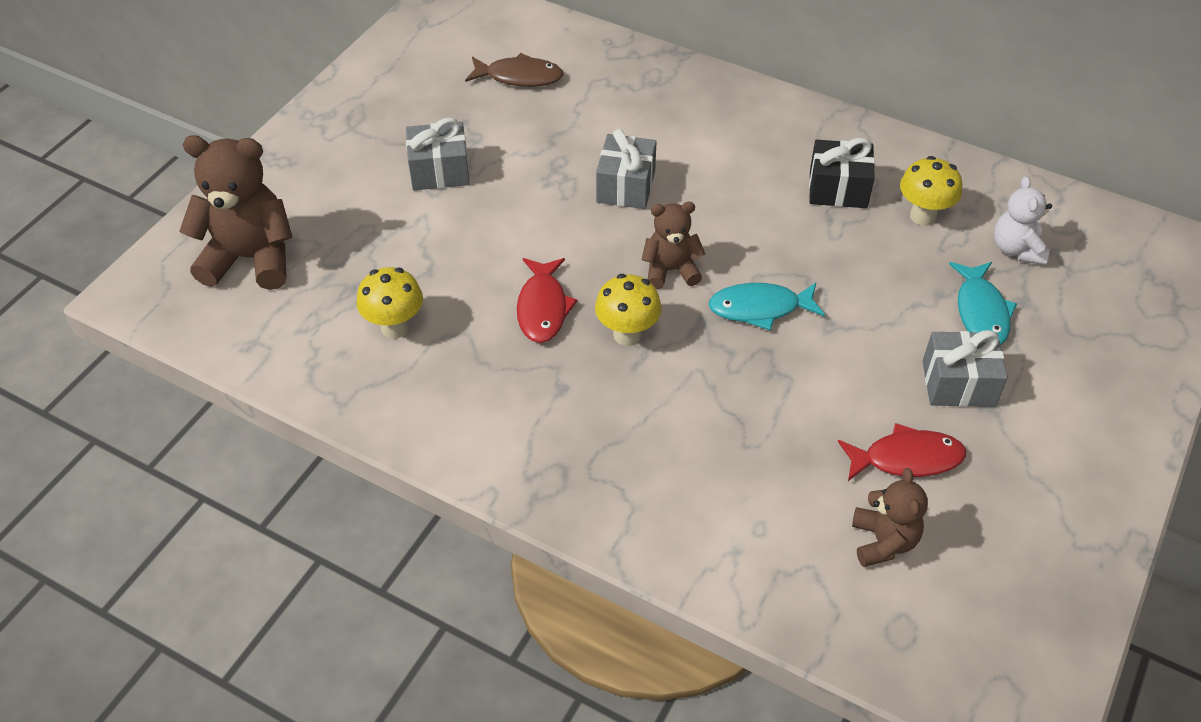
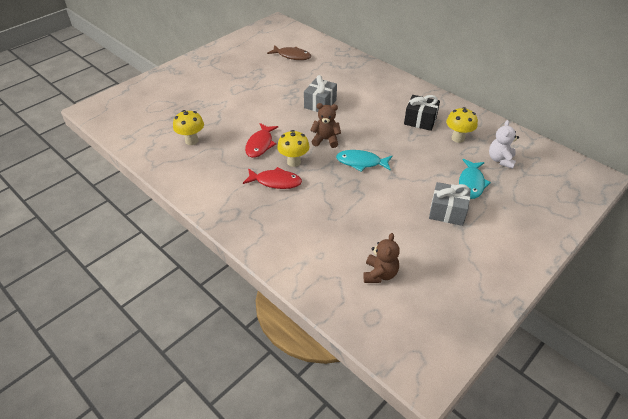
camera: 15 degrees right, 5 degrees down
brown teddy bear [179,135,292,290] -> none
grey gift [406,118,470,190] -> none
red fish [838,423,966,481] -> red fish moved to [243,167,302,189]

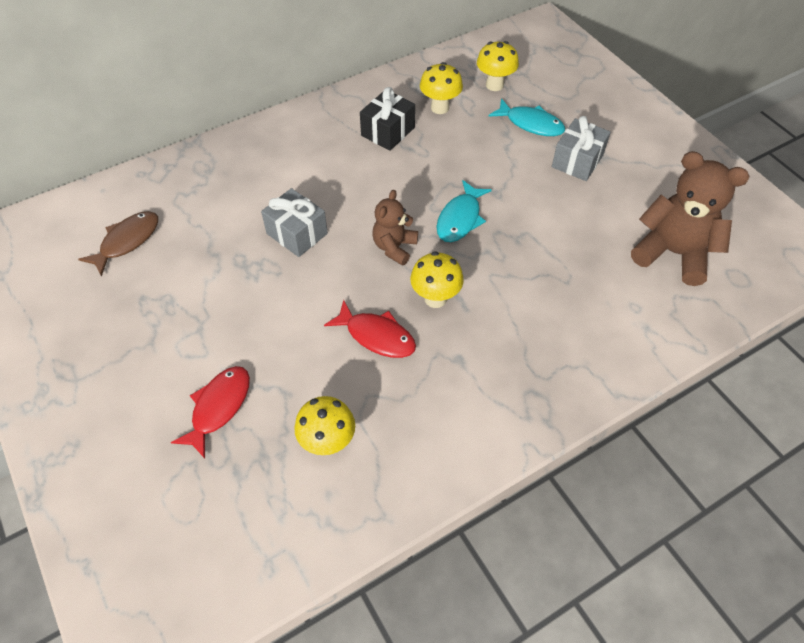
camera: 75 degrees left, 10 degrees up
red fish [243,167,302,189] -> red fish moved to [171,366,250,458]
brown teddy bear [363,233,400,283] -> brown teddy bear [631,151,750,286], size x1.74
white teddy bear [489,120,519,169] -> yellow mushroom [477,41,519,91]

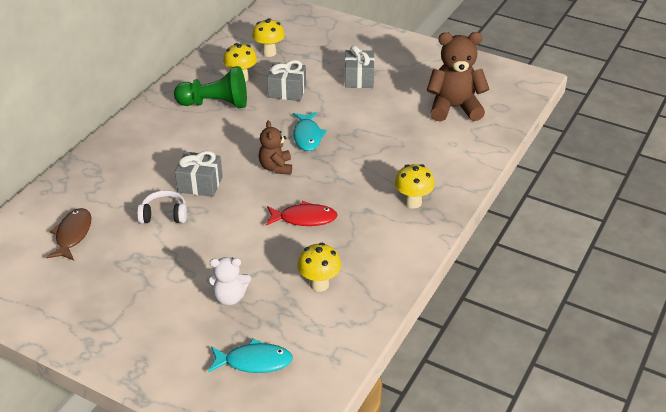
camera: 30 degrees left, 15 degrees down
red fish [171,366,250,458] -> white teddy bear [206,257,251,306]
black gift [360,87,415,151] -> green pawn [174,66,247,108]
yellow mushroom [410,251,464,308] -> yellow mushroom moved to [395,164,435,209]
turquoise fish [488,98,565,136] -> turquoise fish moved to [208,339,293,373]
none -> white headphones [137,190,187,224]
none -> grey gift [267,60,306,101]

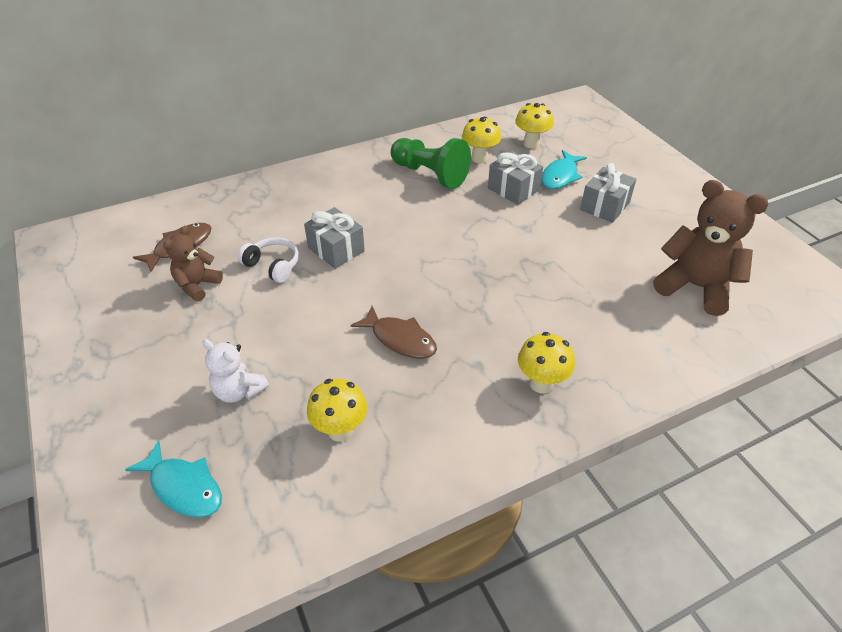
camera: 35 degrees right, 5 degrees up
brown teddy bear [259,121,292,175] -> brown teddy bear moved to [163,225,223,301]
red fish [266,201,337,226] -> brown fish [350,306,437,359]
turquoise fish [293,112,327,151] -> turquoise fish moved to [541,150,587,189]

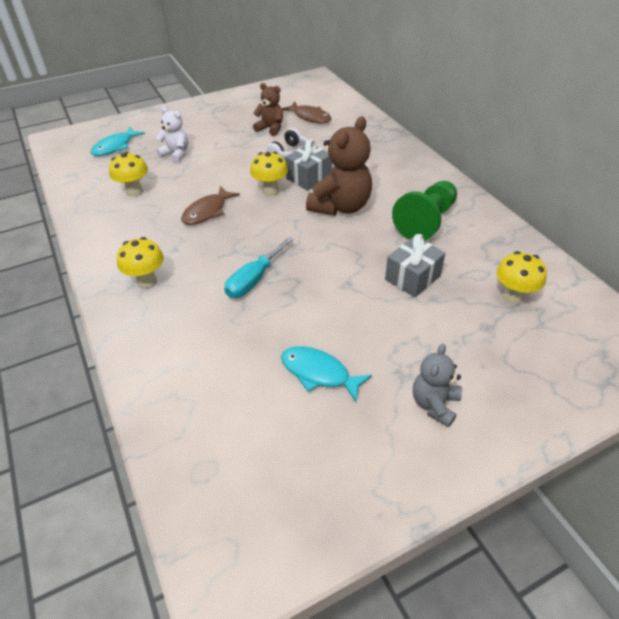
camera: 90 degrees right, 0 degrees up
white teddy bear [203,339,269,403] -> white teddy bear turned 90 degrees clockwise [156,107,189,163]
yellow mushroom [462,116,501,163] -> yellow mushroom moved to [250,152,288,196]
turquoise fish [541,150,587,189] -> turquoise fish moved to [281,346,372,402]
grey gift [580,163,637,223] -> none
brown teddy bear [653,180,769,316] -> brown teddy bear moved to [306,116,372,216]
none -> turquoise screwdriver [224,237,293,298]
none -> grey teddy bear [413,344,462,427]

